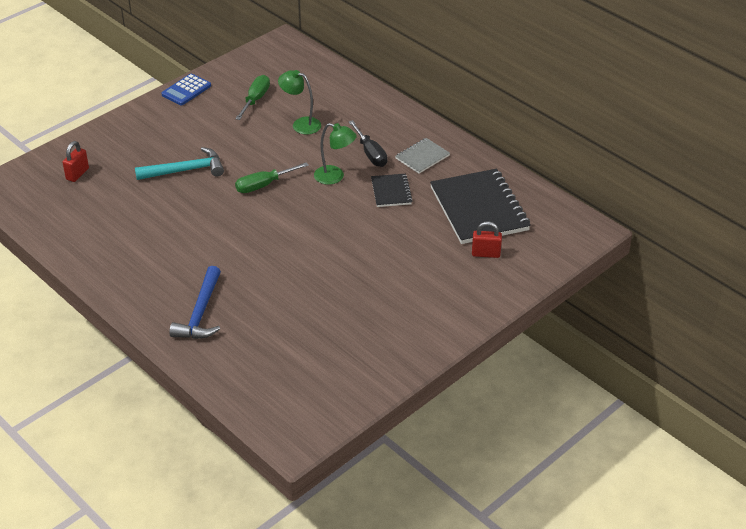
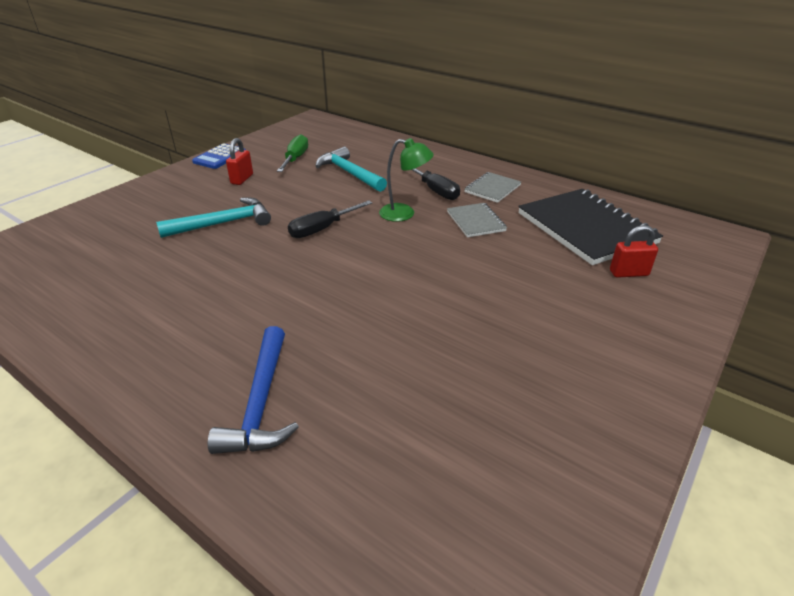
camera: 10 degrees left, 5 degrees down
red padlock [62,141,89,182] -> red padlock moved to [226,138,253,185]
green screwdriver [235,162,309,193] -> black screwdriver [288,200,372,238]
green lamp [278,70,321,134] -> turquoise hammer [315,146,387,192]
black notebook [371,174,413,207] -> grey notebook [447,203,507,237]

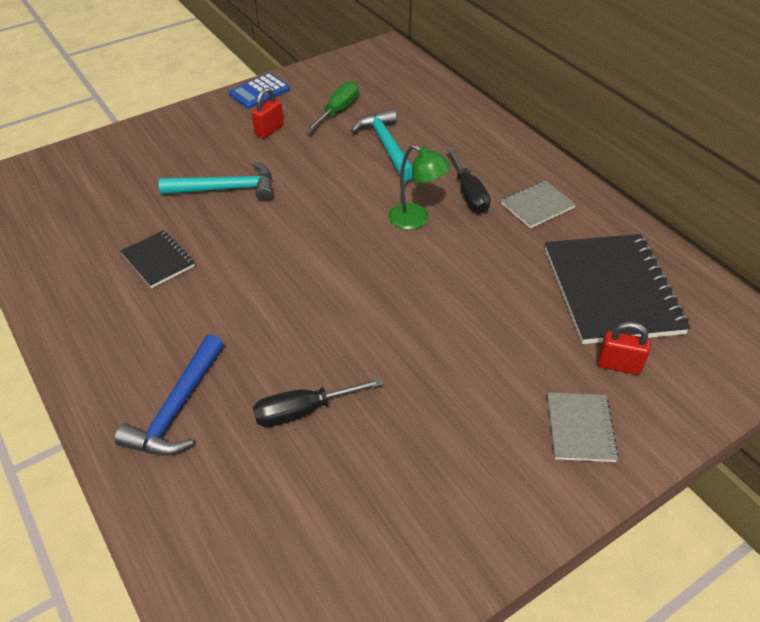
camera: 20 degrees right, 10 degrees up
black screwdriver [288,200,372,238] -> black screwdriver moved to [253,378,383,427]
grey notebook [447,203,507,237] -> grey notebook moved to [547,392,619,462]
none -> black notebook [120,230,195,288]

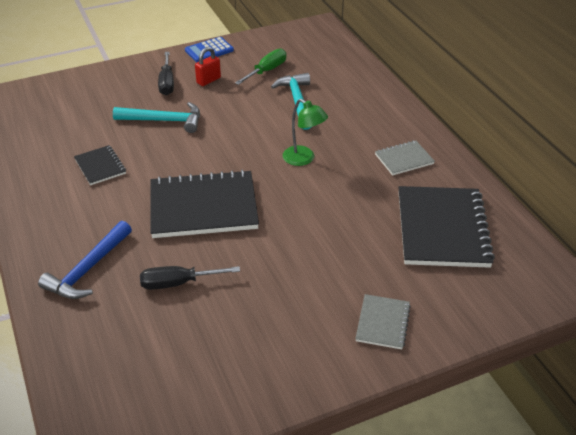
camera: 10 degrees right, 5 degrees down
black screwdriver [446,147,490,213] -> black screwdriver moved to [158,52,174,96]
red padlock [597,322,650,375] -> none
none -> black notebook [150,170,259,238]

